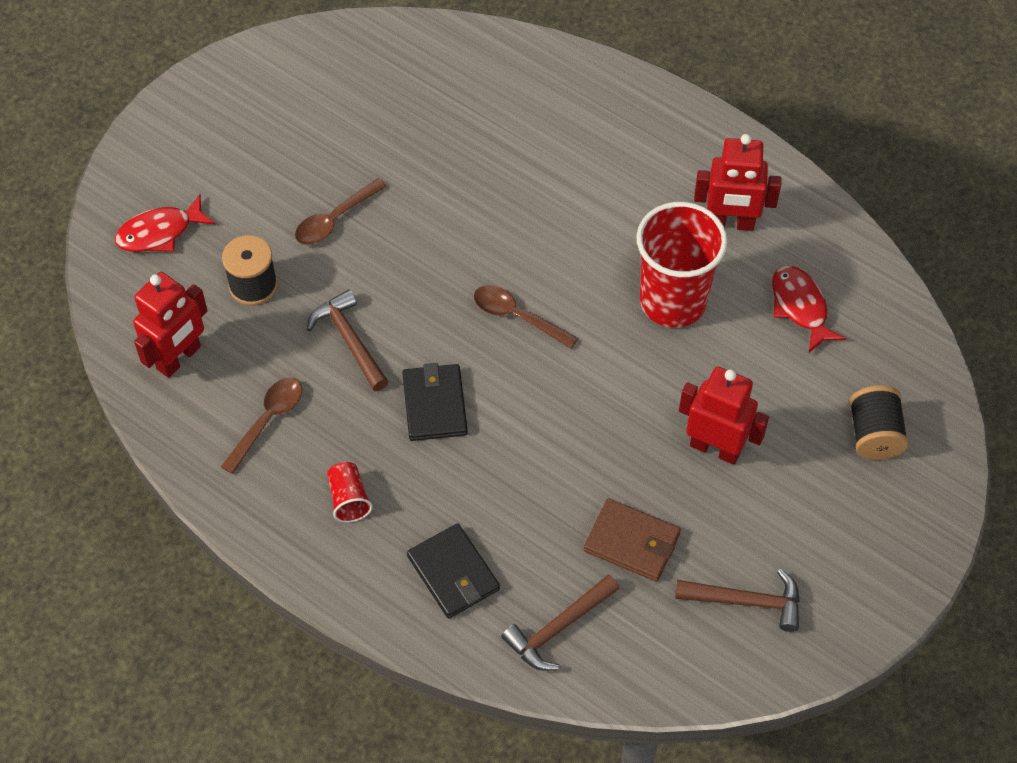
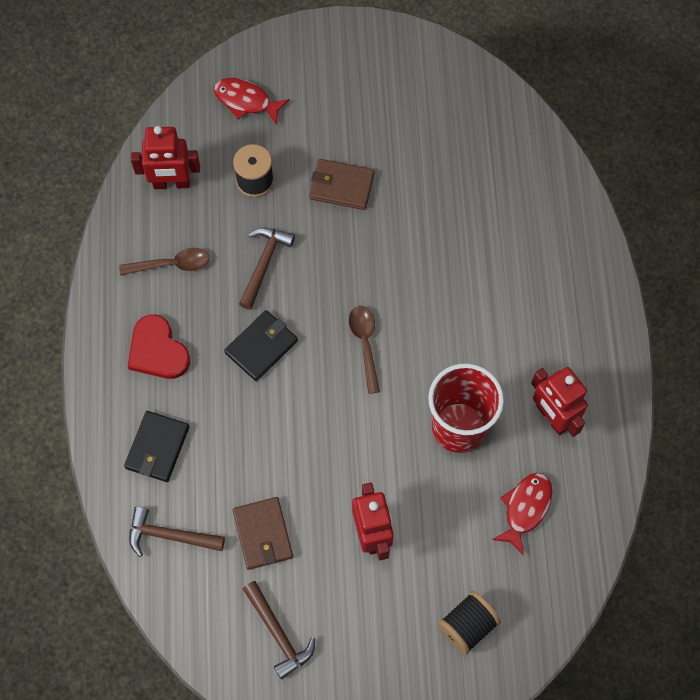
camera: 50 degrees right, 10 degrees up
brown spoon [295,178,387,245] -> brown wallet [309,159,375,210]
red cup [327,462,372,522] -> red heart [128,314,190,379]

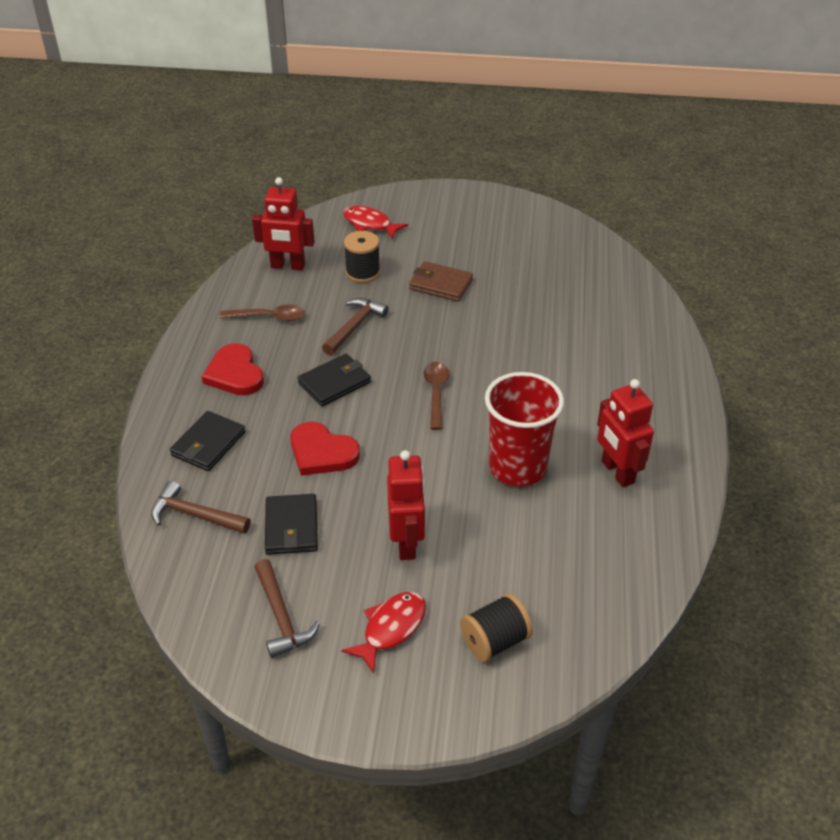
camera: 10 degrees right, 25 degrees down
brown wallet [233,497,293,570] -> black wallet [265,494,318,555]
red fish [492,473,552,556] -> red fish moved to [341,592,426,673]
none -> red heart [290,422,360,476]

